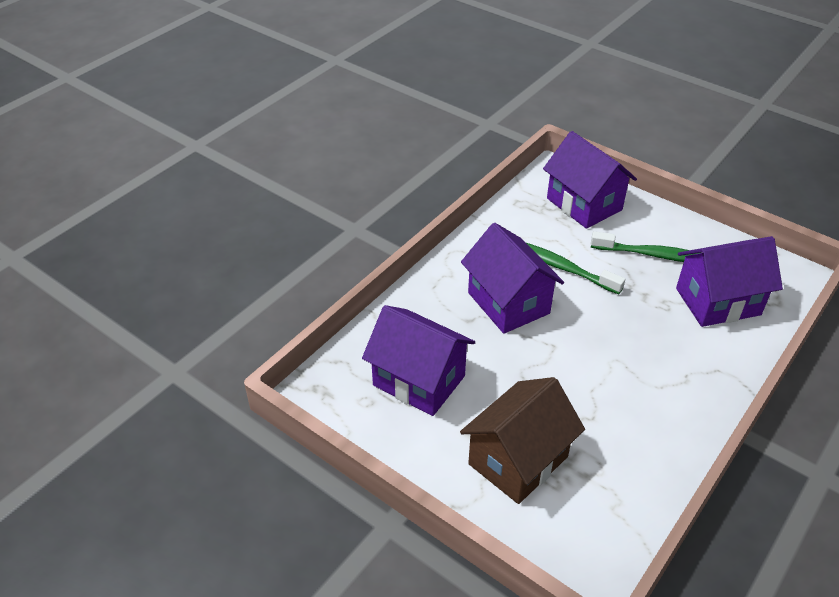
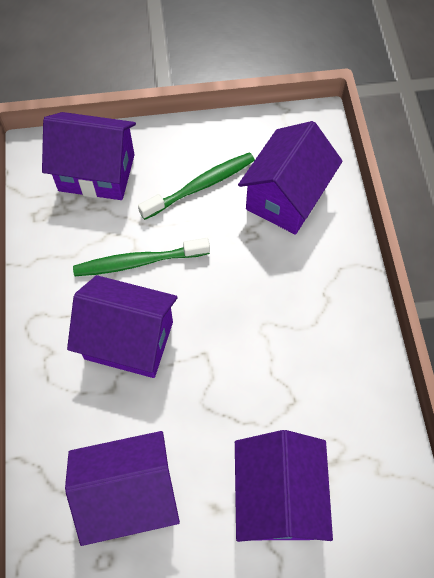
camera: 45 degrees left, 20 degrees up
brown house [460,377,585,504] -> purple house [235,430,333,542]

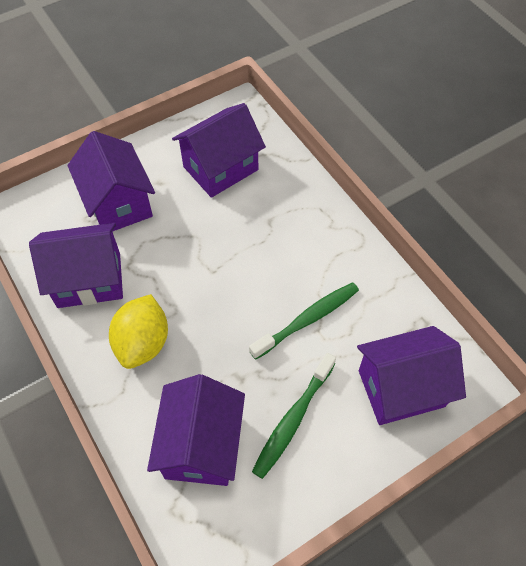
camera: 155 degrees right, 5 degrees down
purple house [67,275,178,378] -> purple house moved to [29,223,123,308]
none -> yellow lemon [109,294,168,369]

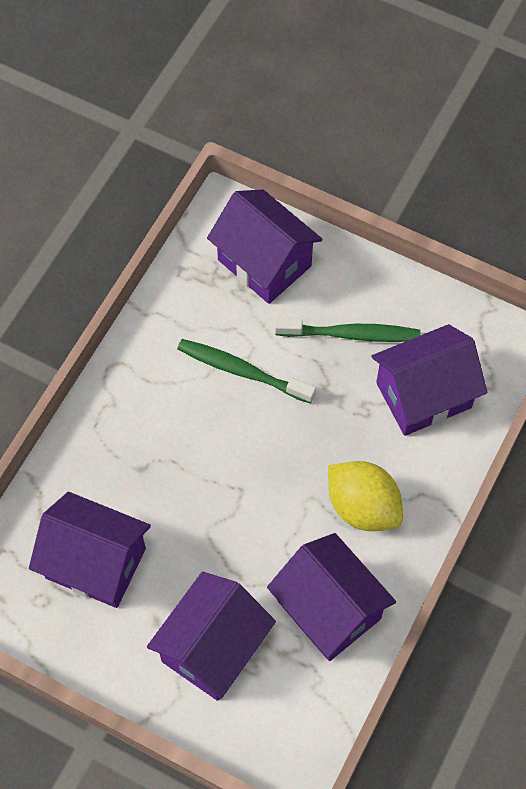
camera: 120 degrees left, 5 degrees up
yellow lemon [109,294,168,369] -> yellow lemon turned 60 degrees clockwise [328,461,403,531]

